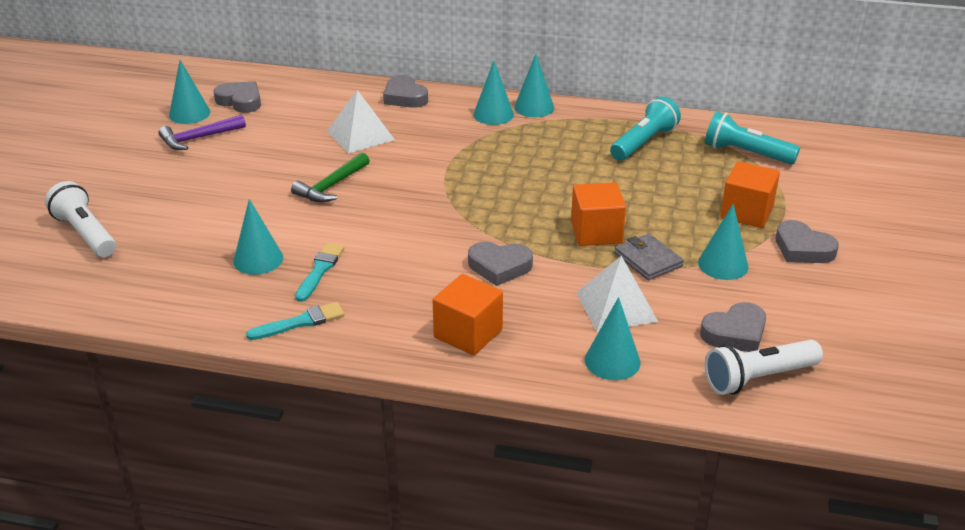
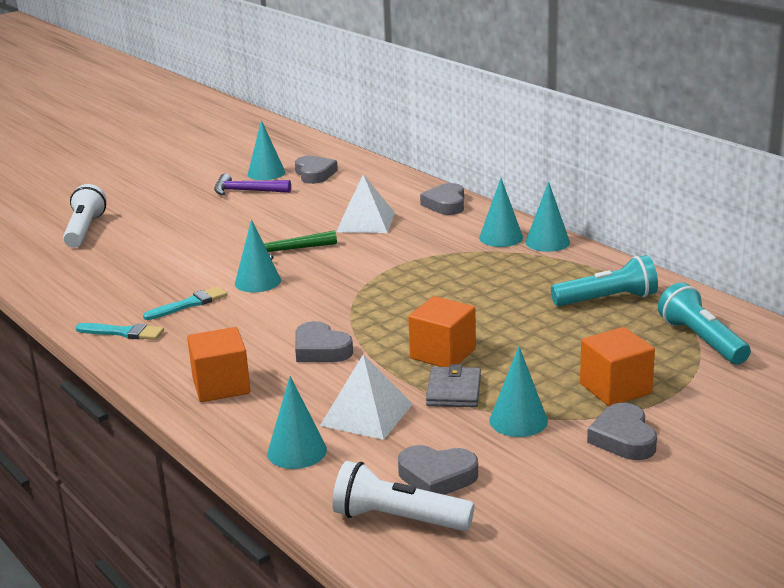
camera: 40 degrees right, 10 degrees down
turquoise cone [233,199,283,275] -> turquoise cone moved to [235,219,281,292]

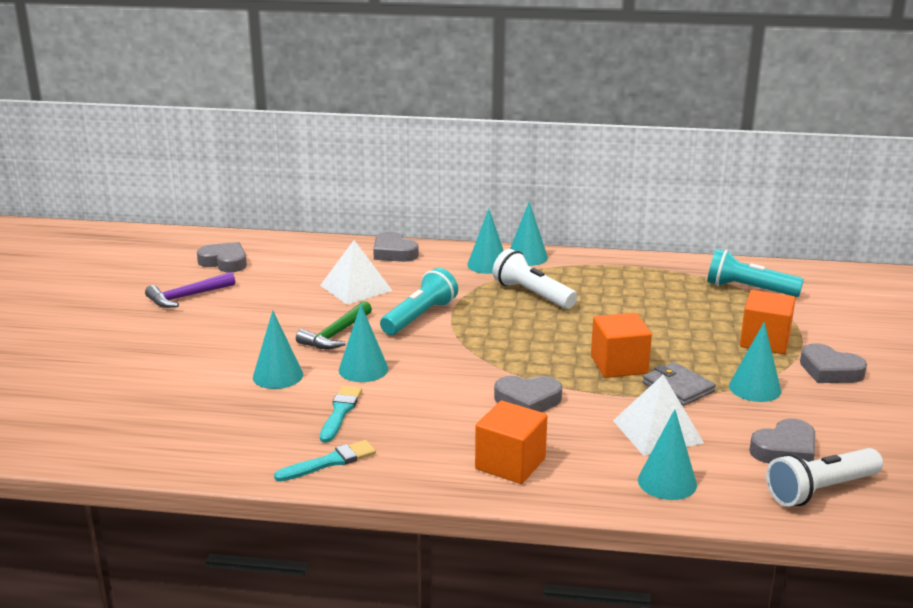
camera: 45 degrees left, 0 degrees up
white flashlight [63,184,106,248] -> white flashlight moved to [493,249,577,309]
turquoise cone [248,120,285,180] -> turquoise cone moved to [253,310,303,389]
turquoise flashlight [551,255,658,306] -> turquoise flashlight moved to [380,268,458,335]

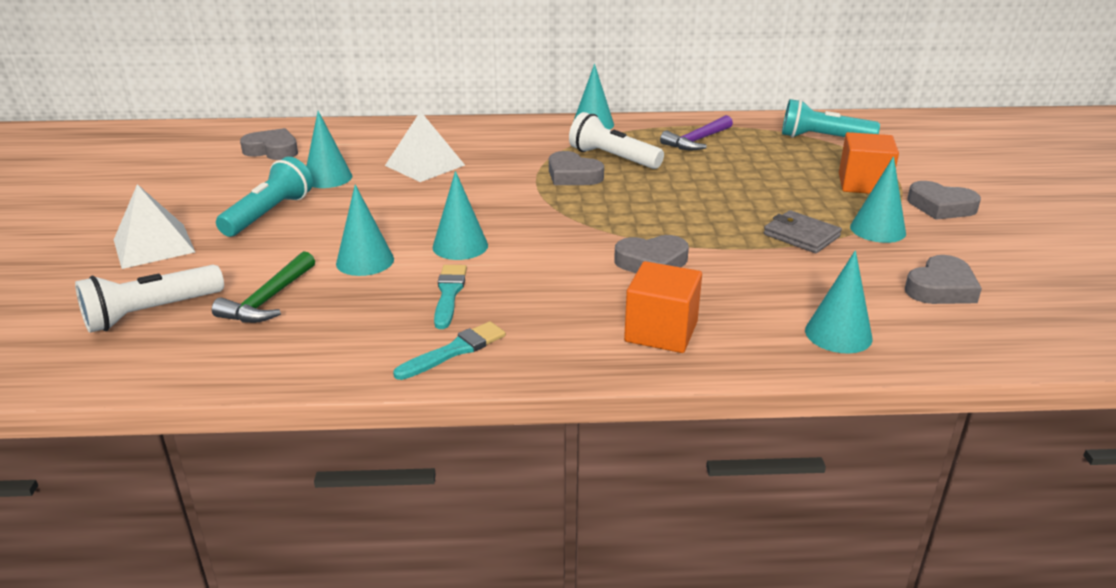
camera: 10 degrees left, 5 degrees up
purple hammer [145,272,235,308] -> purple hammer moved to [660,115,733,150]
green hammer [296,301,372,349] -> green hammer moved to [212,251,315,323]
grey heart [373,232,419,262] -> grey heart moved to [549,151,604,185]
turquoise flashlight [380,268,458,335] -> turquoise flashlight moved to [216,157,313,237]
turquoise cone [467,209,504,274] -> turquoise cone moved to [306,111,352,188]
orange cube [591,313,652,378] -> none
white pyramid [613,374,704,456] -> white pyramid moved to [114,184,195,269]
white flashlight [766,448,883,507] -> white flashlight moved to [75,265,224,333]

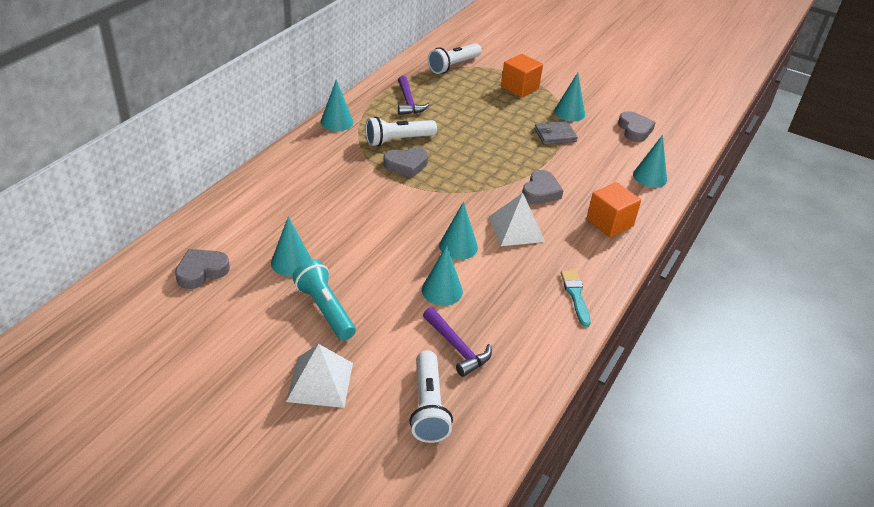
camera: 60 degrees left, 10 degrees up
green hammer [212,251,315,323] -> purple hammer [423,307,492,377]
white pyramid [385,111,465,182] -> white pyramid moved to [489,193,545,246]
turquoise brush [434,265,467,329] -> none
turquoise flashlight [782,99,880,138] -> white flashlight [428,43,482,74]
grey heart [907,181,981,220] -> none

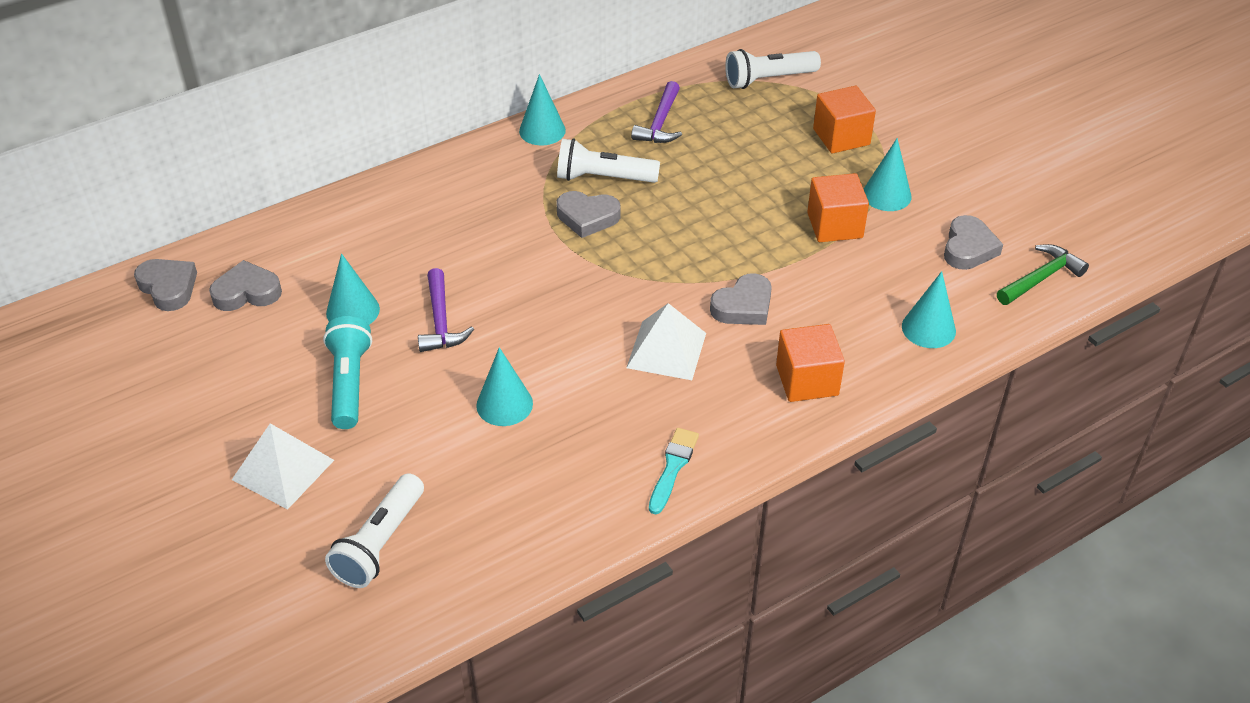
camera: 30 degrees right, 5 degrees up
purple hammer [423,307,492,377] -> purple hammer moved to [418,268,474,352]
turquoise cone [439,202,478,260] -> none
grey wallet [534,121,578,145] -> orange cube [807,173,869,242]
none -> grey heart [134,259,197,311]
none -> green hammer [997,244,1089,305]

